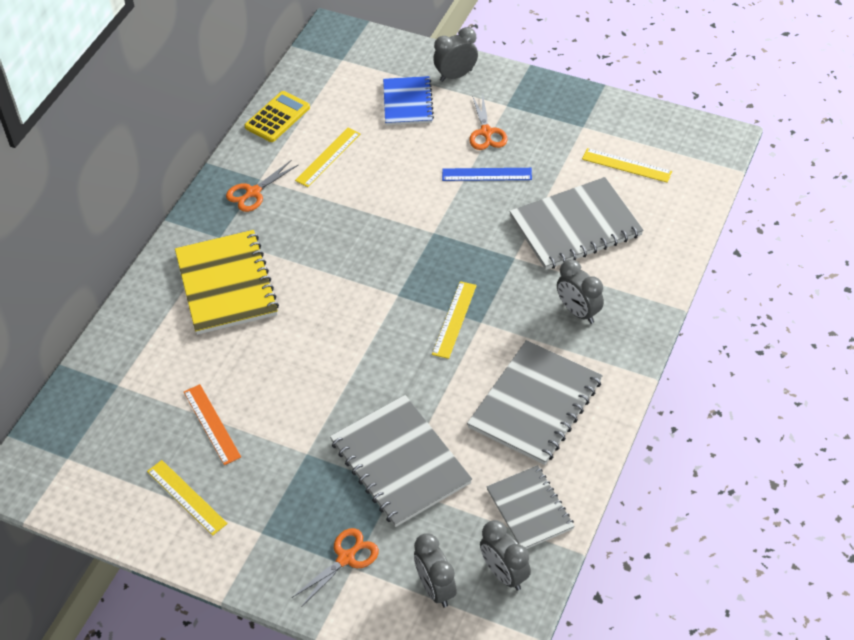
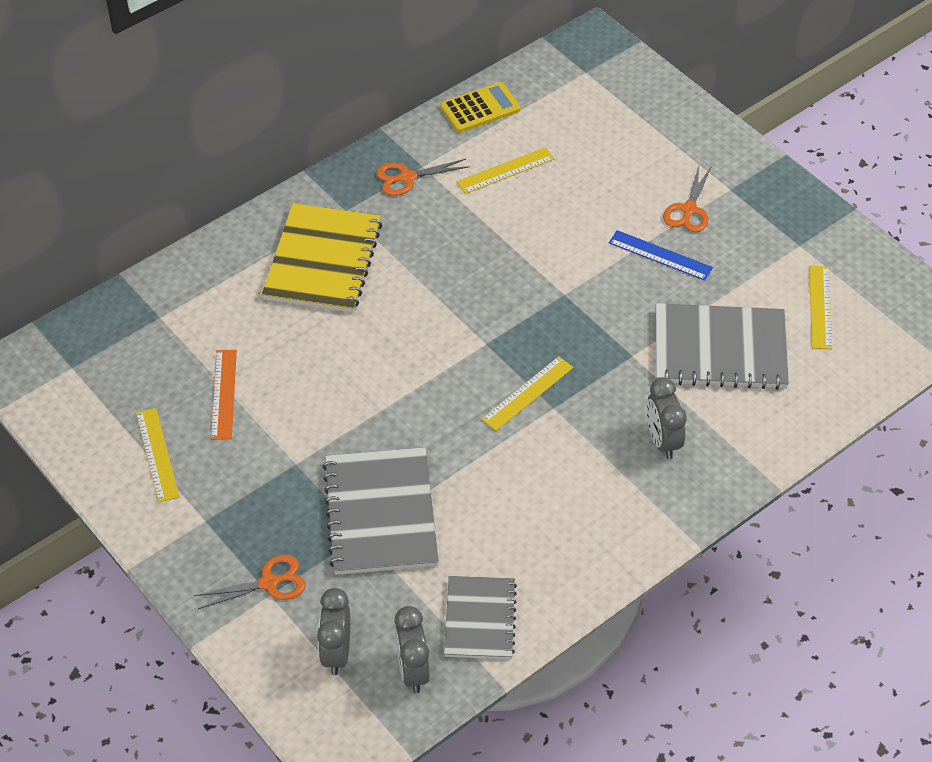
camera: 25 degrees right, 0 degrees up
blue notebook [383,76,434,125] -> none
grey clock [433,27,478,82] -> none
grey notebook [467,340,603,465] -> none
yellow ruler [582,148,672,183] -> yellow ruler turned 45 degrees clockwise [809,265,832,350]

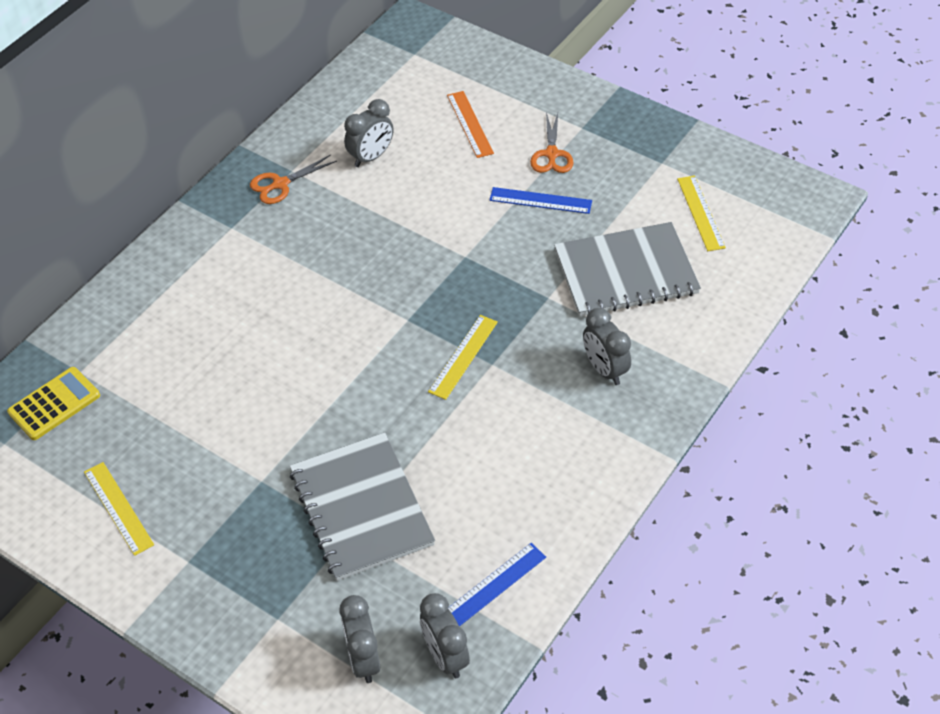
camera: 15 degrees left, 0 degrees up
orange scissors [194,555,306,609] -> none
orange ruler [211,350,237,440] -> orange ruler moved to [447,91,494,158]
yellow notebook [262,203,382,313] -> none
yellow calculator [440,82,521,133] -> yellow calculator moved to [7,367,100,440]
grey notebook [444,576,517,659] -> blue ruler [448,543,546,626]
yellow ruler [457,147,555,194] -> grey clock [344,99,393,167]

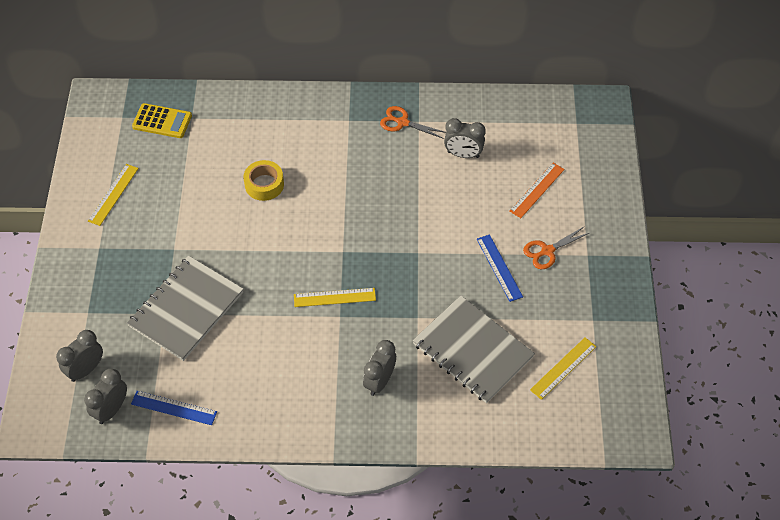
camera: 55 degrees right, 5 degrees up
none -> yellow tape [244,160,284,201]

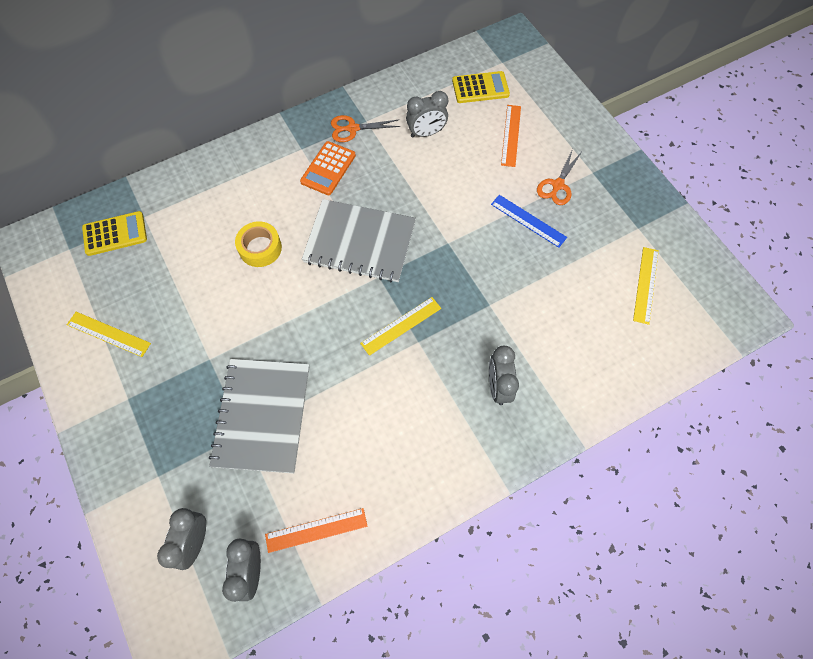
camera: 30 degrees left, 10 degrees up
yellow ruler [88,164,139,226] -> yellow ruler turned 60 degrees counterclockwise [67,312,151,357]
blue ruler [131,391,217,425] -> orange ruler [265,508,367,553]
grey notebook [413,295,535,403] -> grey notebook moved to [302,199,416,282]
none -> orange calculator [300,141,356,195]
none -> yellow calculator [452,71,510,103]

